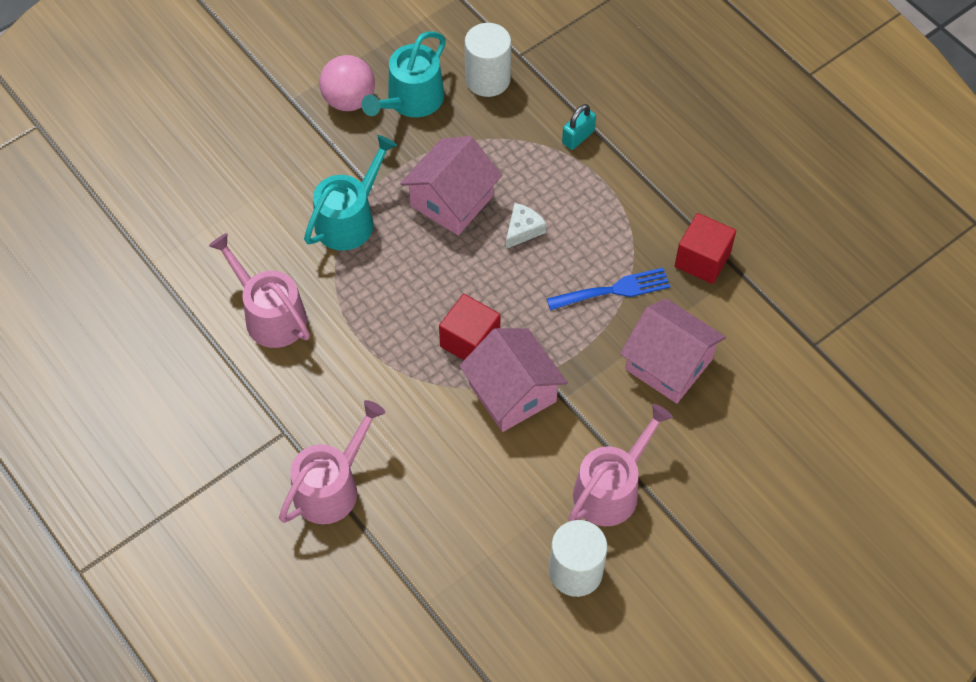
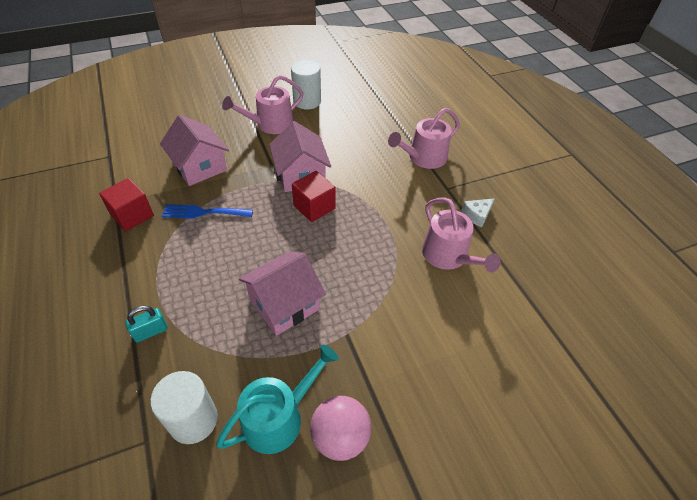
camera: 165 degrees left, 10 degrees down
turquoise watering can [304,135,397,251] -> none
white cheese [506,203,546,249] -> white cheese moved to [462,198,495,227]

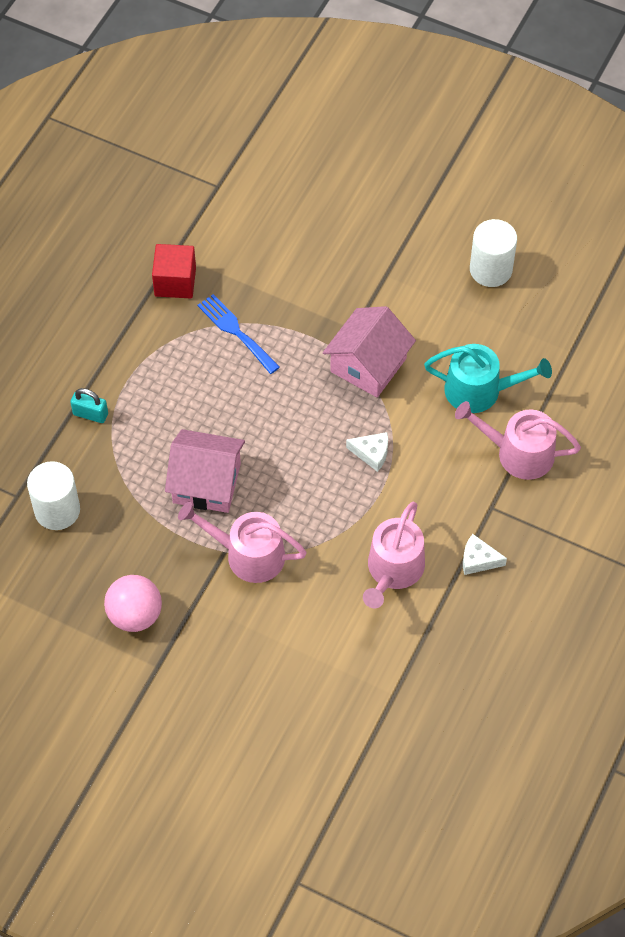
camera: 50 degrees right, 10 degrees up
pink house [160,115,229,186] -> none
turquoise watering can [216,345,339,454] -> turquoise watering can moved to [424,344,552,413]
pink watering can [222,75,303,134] -> pink watering can moved to [178,502,307,583]
red cube [292,171,336,222] -> none
none -> white cheese [346,432,388,472]

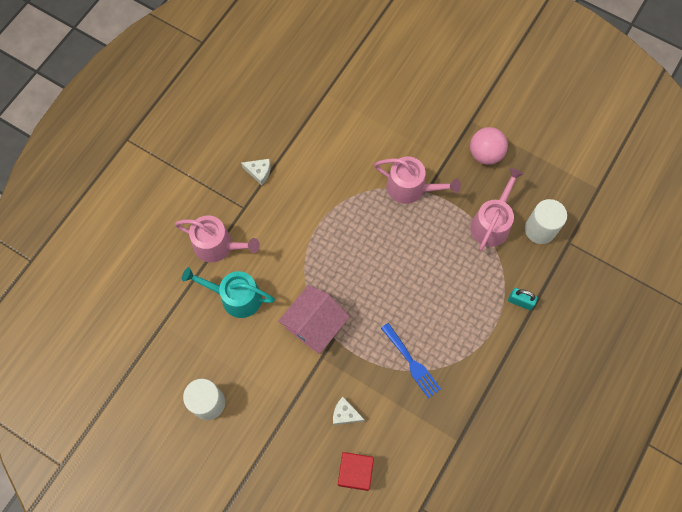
camera: 175 degrees left, 10 degrees up
red cube [152,244,196,298] -> red cube moved to [338,452,374,491]
pink house [165,429,245,513] -> none
white cheese [346,432,388,472] -> white cheese moved to [333,397,365,425]
pink watering can [363,502,425,608] -> pink watering can moved to [470,168,523,251]

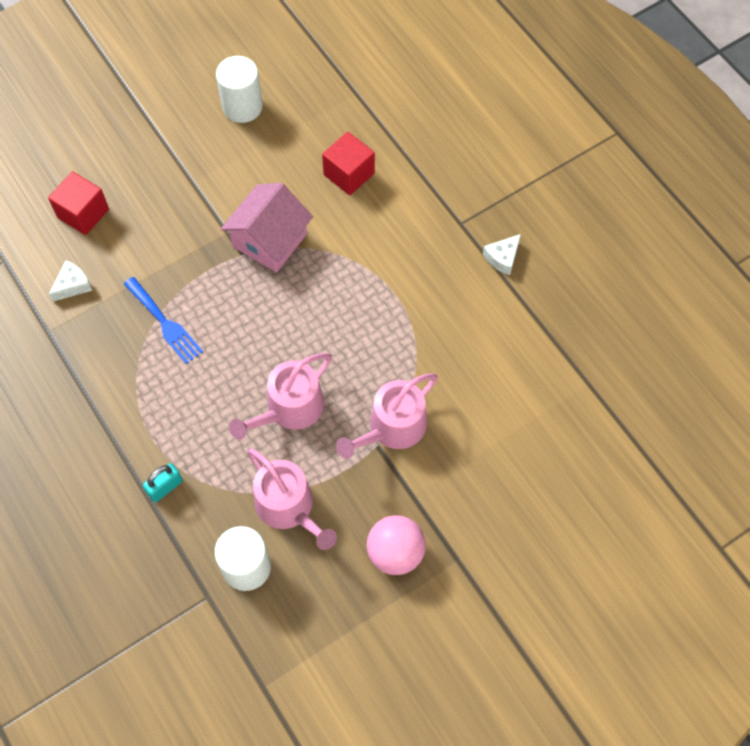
camera: 115 degrees right, 5 degrees down
pink watering can [175,215,260,262] -> pink watering can moved to [229,353,332,440]
turquoise watering can [182,267,275,318] -> red cube [322,132,375,195]
pink house [278,285,350,354] -> pink house turned 60 degrees clockwise [221,183,313,273]
white cheese [333,397,365,425] -> white cheese moved to [49,261,92,302]
blue fork [381,323,441,399] -> blue fork turned 120 degrees counterclockwise [124,277,203,364]

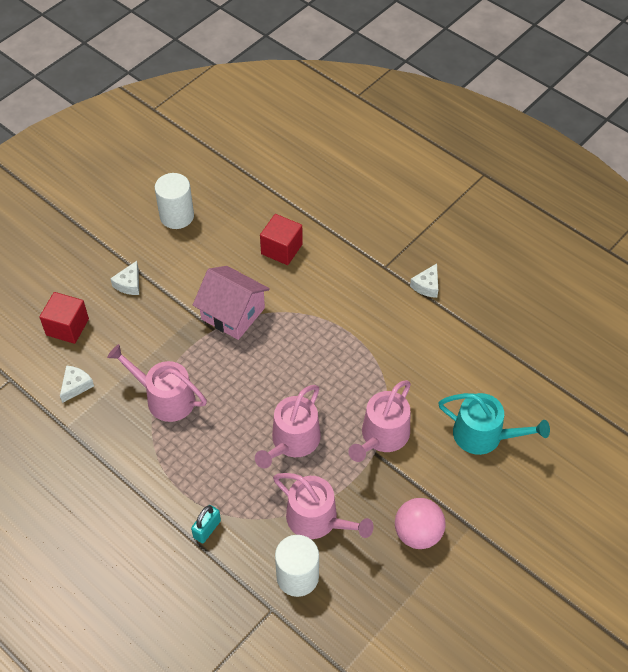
camera: 15 degrees left, 10 degrees down
blue fork [124,277,203,364] -> pink watering can [107,344,207,422]
pink house [221,183,313,273] -> pink house turned 75 degrees counterclockwise [193,266,270,340]
none -> white cheese [110,261,139,295]
none -> turquoise watering can [438,393,550,455]

